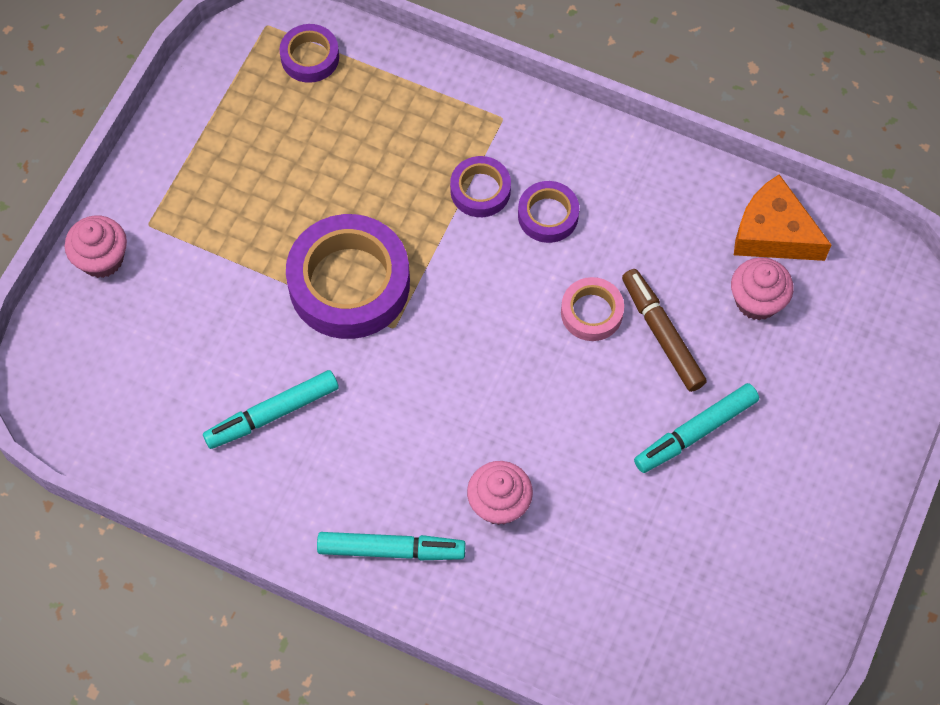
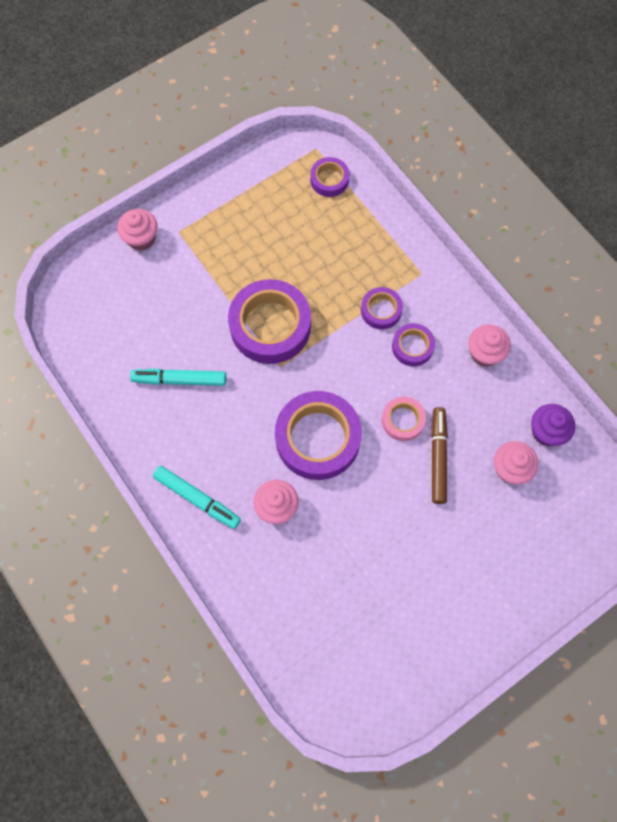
camera: 30 degrees right, 5 degrees up
turquoise marker [634,383,759,473] -> none
orange cheese [734,174,831,261] -> purple cupcake [531,404,575,446]
none -> purple tape [275,391,362,480]
none -> pink cupcake [468,325,511,366]

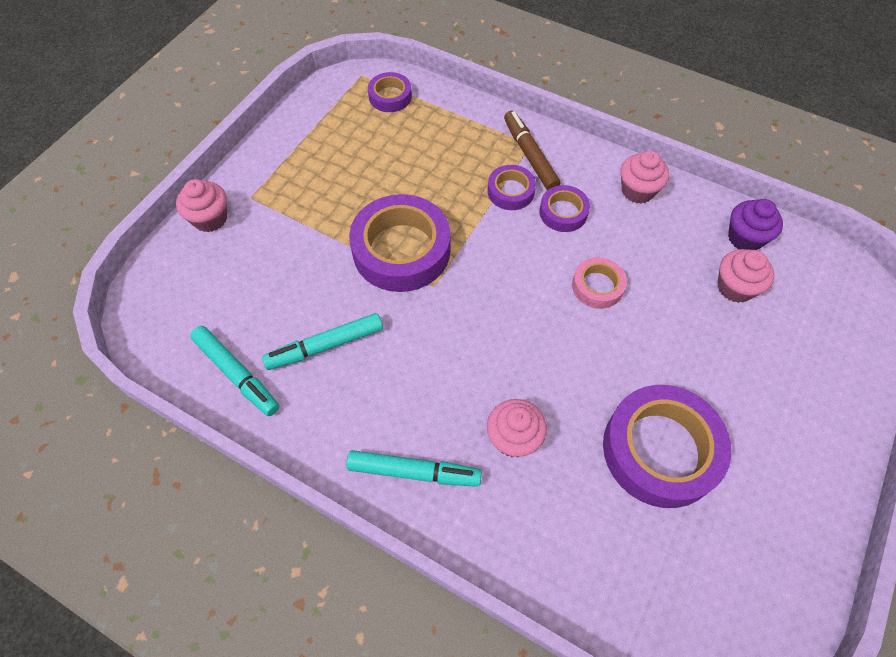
camera: 25 degrees left, 10 degrees down
purple tape [275,391,362,480] -> purple tape moved to [603,385,731,508]
brown marker [431,407,448,504] -> brown marker moved to [504,111,560,190]
none -> turquoise marker [190,326,279,416]

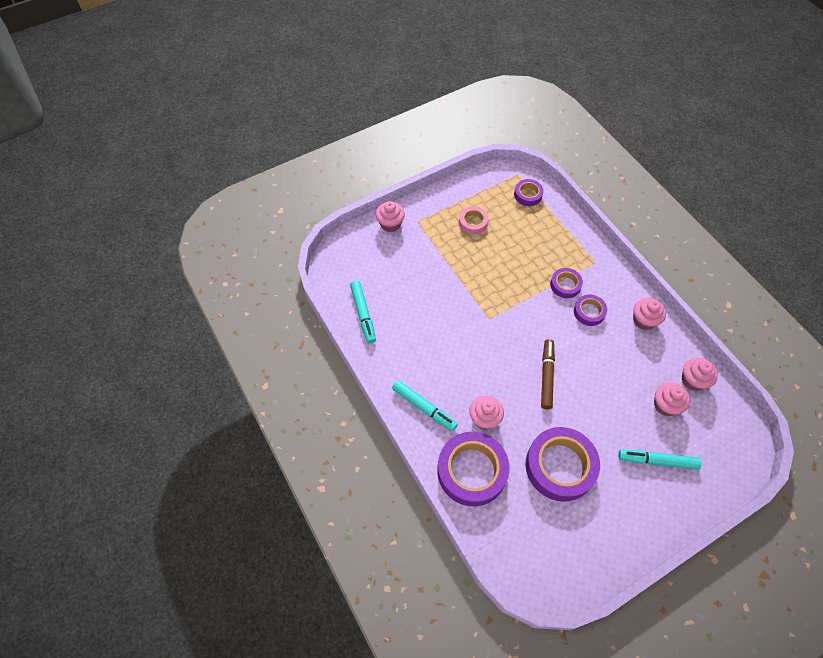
camera: 30 degrees right, 0 degrees up
turquoise marker [262,313,383,370] -> turquoise marker moved to [618,450,702,470]
purple tape [349,194,451,292] -> purple tape moved to [437,432,510,506]
brown marker [504,111,560,190] -> brown marker moved to [541,339,555,409]
pink tape [572,257,627,309] -> pink tape moved to [459,206,488,235]
purple cupcake [728,199,783,250] -> pink cupcake [682,358,718,391]

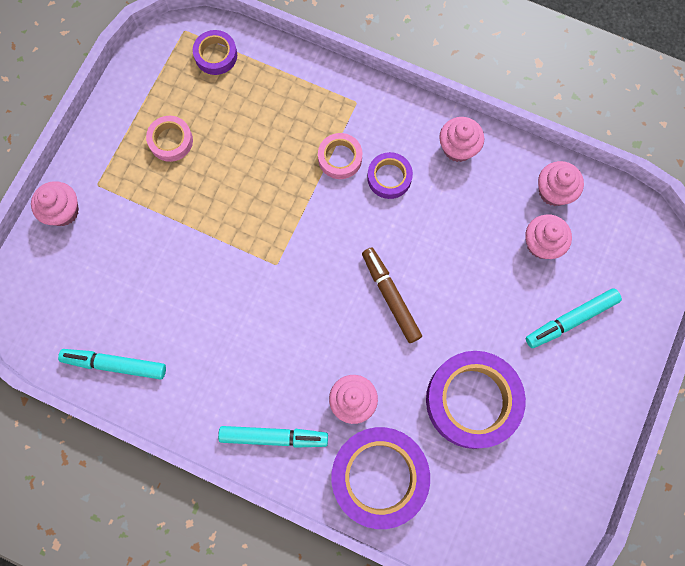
camera: 35 degrees left, 15 degrees up
turquoise marker [350,281,376,344] -> turquoise marker turned 150 degrees clockwise [58,349,166,380]
purple tape [550,268,583,298] -> pink tape [318,133,362,179]

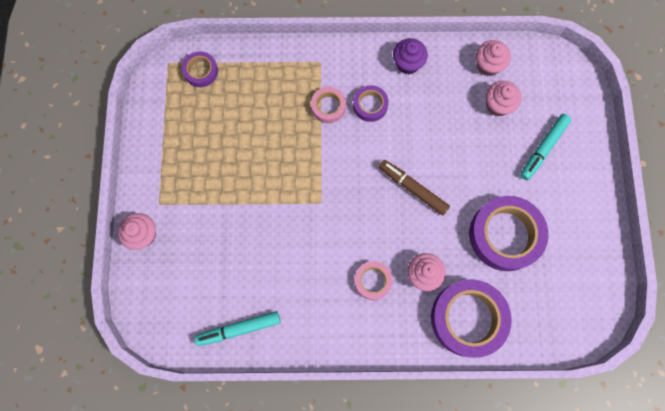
camera: 25 degrees left, 0 degrees up
pink tape [146,116,193,162] -> pink tape moved to [354,261,393,300]
turquoise marker [218,426,328,448] -> none
pink cupcake [439,117,484,162] -> purple cupcake [393,38,428,74]

